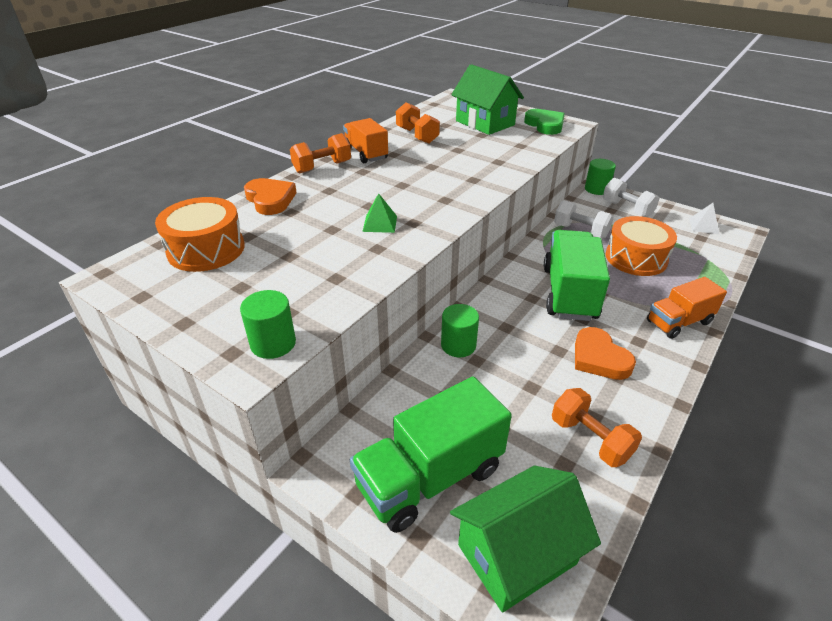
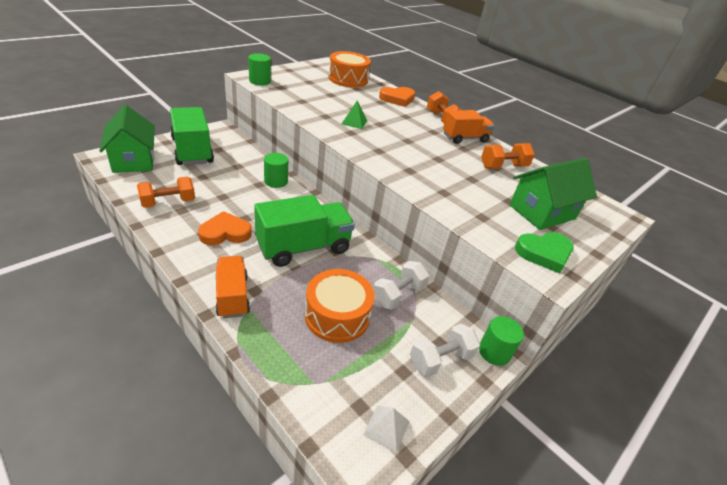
camera: 95 degrees right, 0 degrees up
green truck [544,230,610,321] -> green truck turned 45 degrees counterclockwise [254,195,355,267]

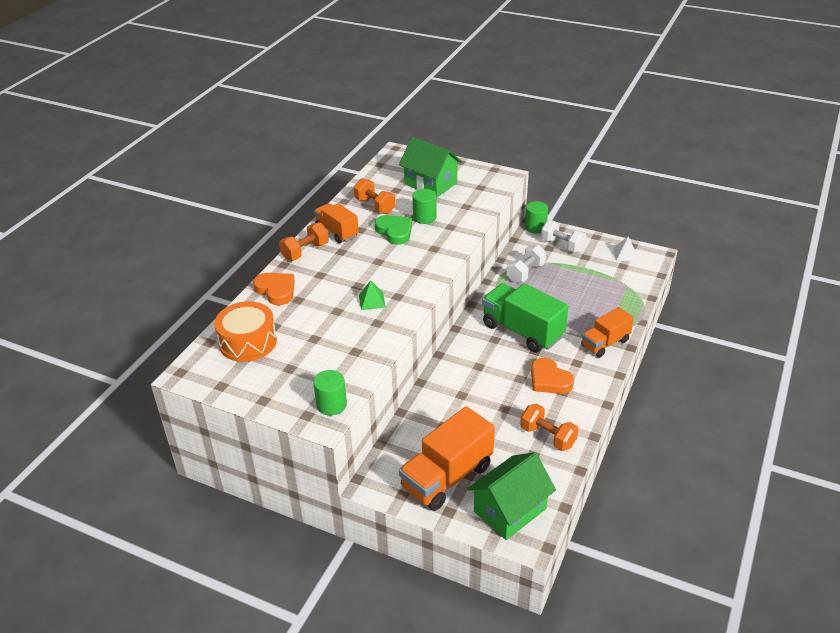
camera: 105 degrees left, 0 degrees up
green truck [170,107,214,165] -> orange truck [399,406,495,511]
green cylinder [264,153,288,188] -> green cylinder moved to [412,189,437,224]
orange drum [305,269,375,343] -> none
white dumbbell [373,261,429,310] -> white dumbbell turned 75 degrees counterclockwise [506,245,546,283]
green heart [515,232,574,274] -> green heart moved to [375,215,412,245]

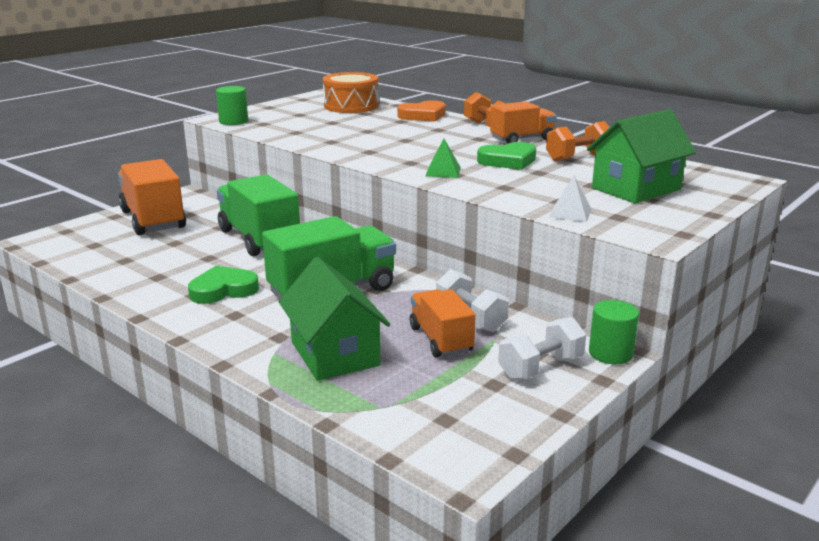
camera: 105 degrees right, 15 degrees down
green pyramid [359,280,386,310] -> green pyramid moved to [425,139,461,178]
green cylinder [412,189,437,224] -> none
green house [467,452,556,540] -> green house moved to [279,257,391,381]
orange dumbbell [520,404,579,451] -> none
orange heart [531,357,574,394] -> green heart [188,266,259,304]
orange truck [581,307,634,357] -> orange truck moved to [410,289,476,357]
white pyramid [613,236,637,261] -> white pyramid moved to [549,176,592,222]
none -> green truck [217,174,300,256]

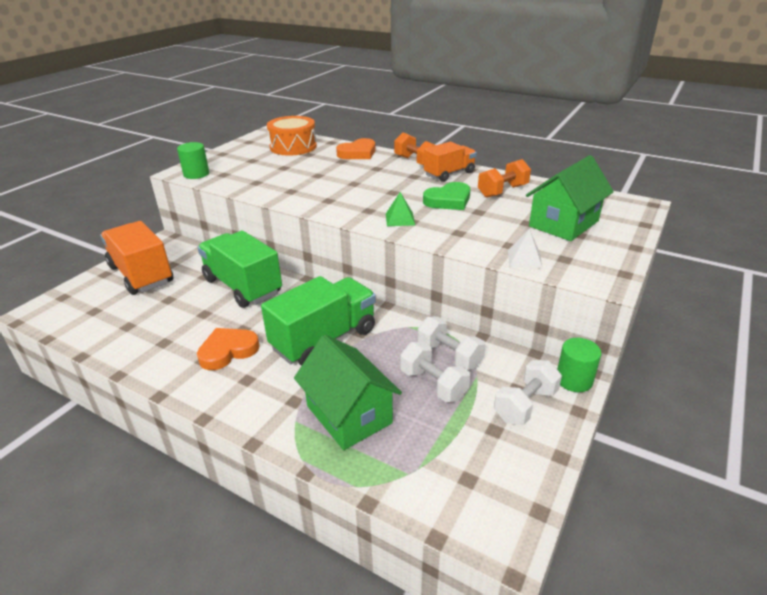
camera: 10 degrees left, 10 degrees up
green heart [188,266,259,304] -> orange heart [197,328,259,370]
orange truck [410,289,476,357] -> white dumbbell [400,342,470,402]

